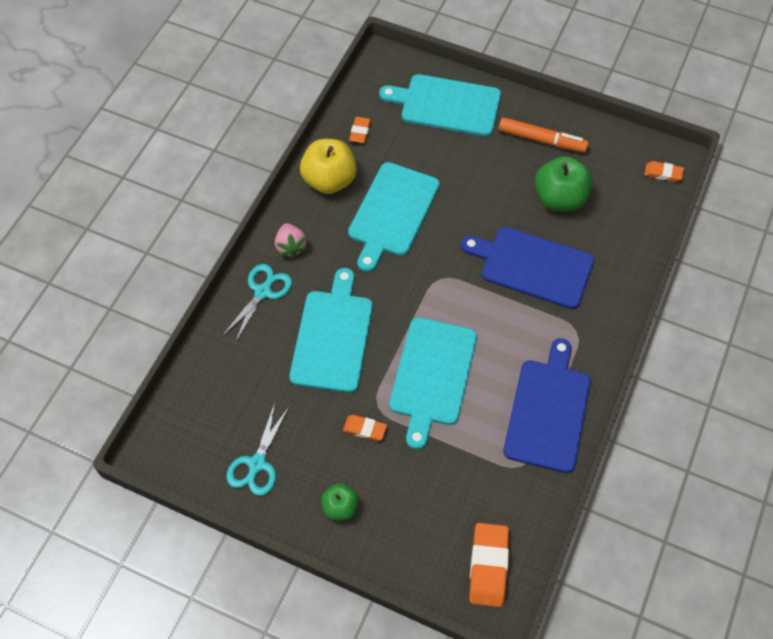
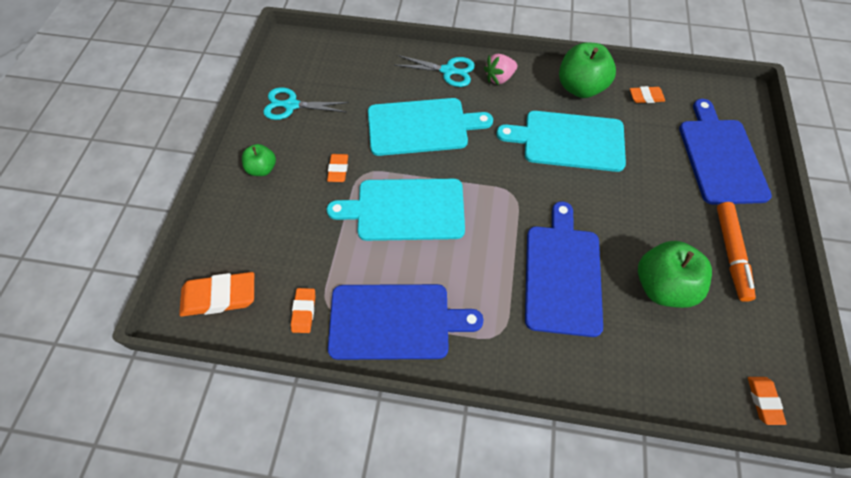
camera: 75 degrees right, 0 degrees up
yellow apple [300,139,357,194] -> green apple [559,42,616,98]
turquoise cutting board [379,74,501,136] -> blue cutting board [679,99,772,205]
none -> orange eraser [291,288,316,333]

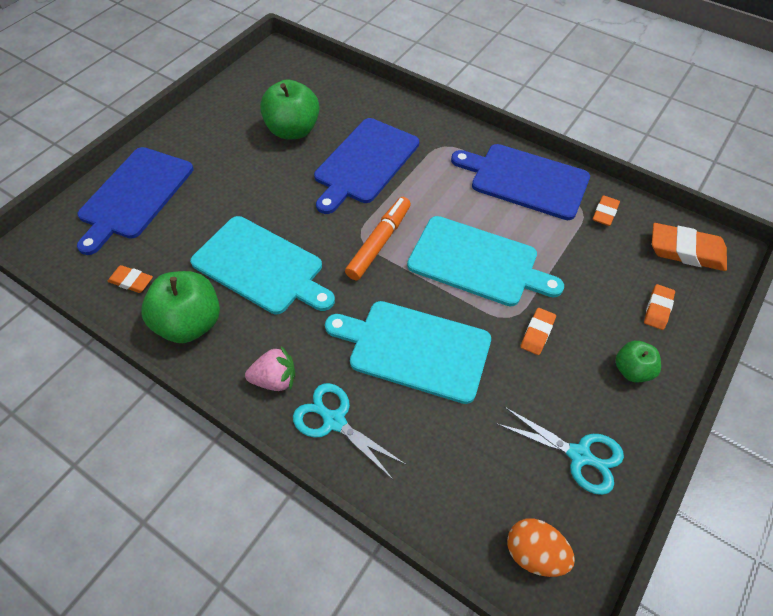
camera: 155 degrees left, 5 degrees down
orange marker [717,202,756,302] -> orange marker moved to [345,197,411,280]
orange eraser [748,377,787,425] -> orange eraser moved to [644,284,675,330]
none -> orange egg [507,519,575,577]

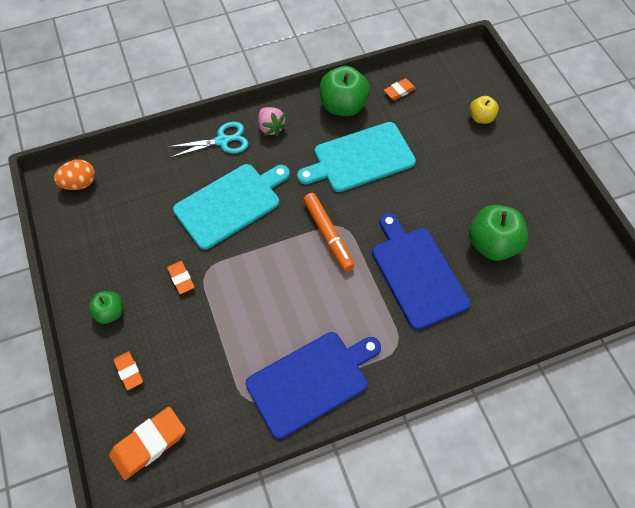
camera: 125 degrees right, 5 degrees up
blue cutting board [77,147,193,255] -> yellow apple [470,96,499,124]
pink strawberry [245,346,295,391] -> pink strawberry turned 60 degrees counterclockwise [258,107,287,136]
turquoise cutting board [407,216,564,306] -> none
turquoise scissors [496,407,624,495] -> none
orange eraser [592,195,620,226] -> none

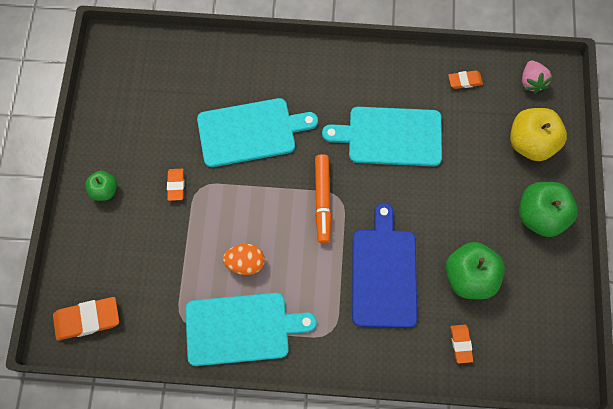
camera: 25 degrees right, 10 degrees up
orange egg [54,160,95,190] -> orange egg moved to [223,244,265,275]
orange eraser [114,351,143,390] -> orange eraser moved to [451,325,473,363]
turquoise scissors [167,122,249,158] -> none
blue cutting board [246,332,381,439] -> turquoise cutting board [185,293,317,366]
pink strawberry [258,107,287,136] -> pink strawberry moved to [522,60,553,94]
green apple [320,66,370,116] -> green apple moved to [519,182,578,237]
yellow apple [470,96,499,124] -> yellow apple [510,108,567,161], size x1.78

